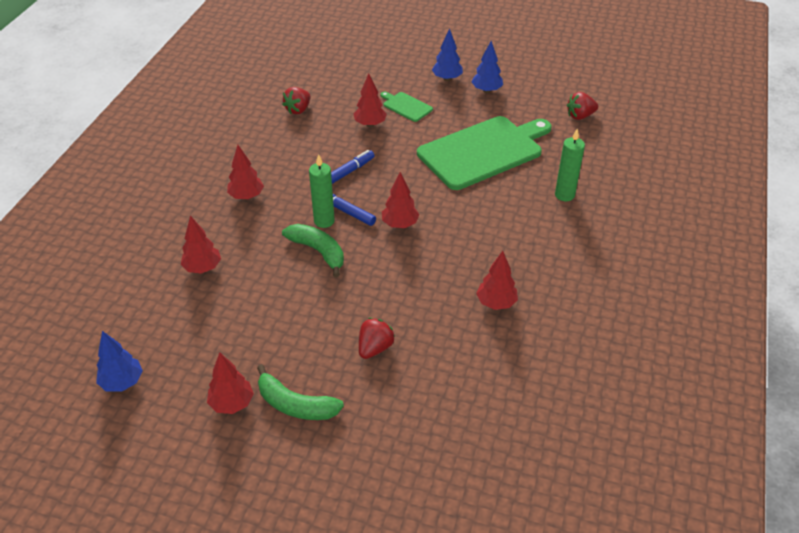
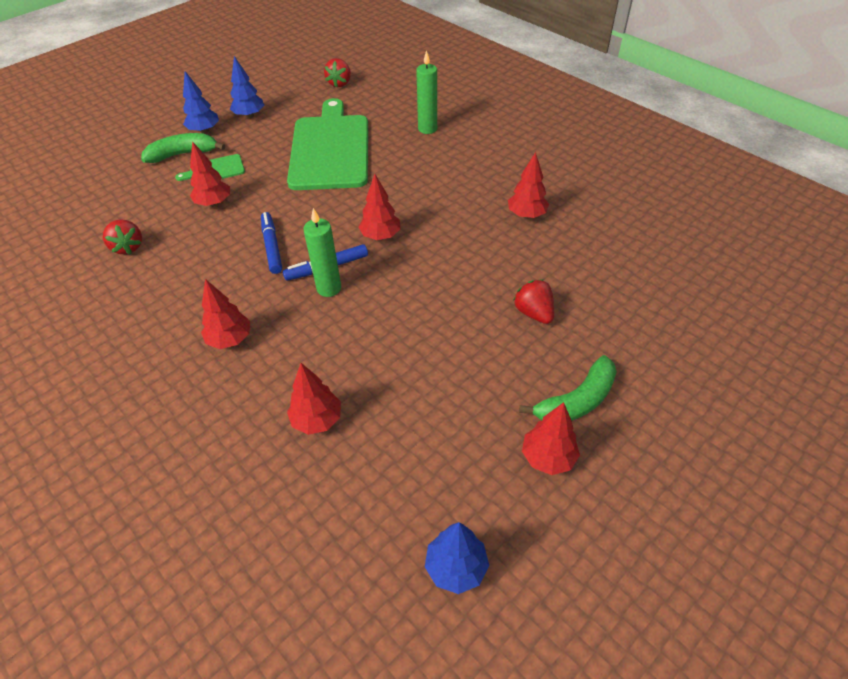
camera: 60 degrees left, 5 degrees up
green banana [282,224,344,277] -> green banana moved to [141,133,225,163]

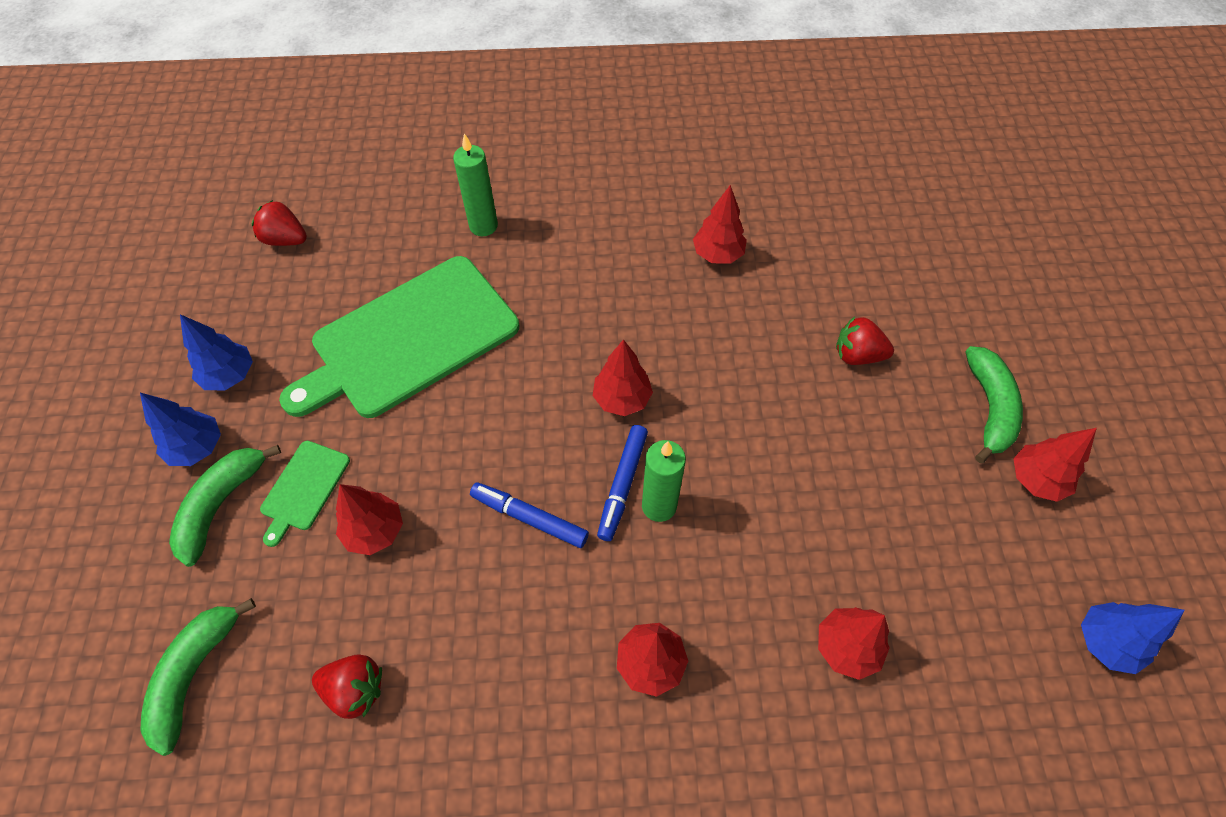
camera: 50 degrees left, 10 degrees up
green cutting board [287,98,368,190] -> green cutting board turned 75 degrees counterclockwise [279,256,519,418]
red strawberry [324,58,351,88] -> red strawberry turned 150 degrees clockwise [252,200,307,246]
none -> green banana [140,598,256,756]

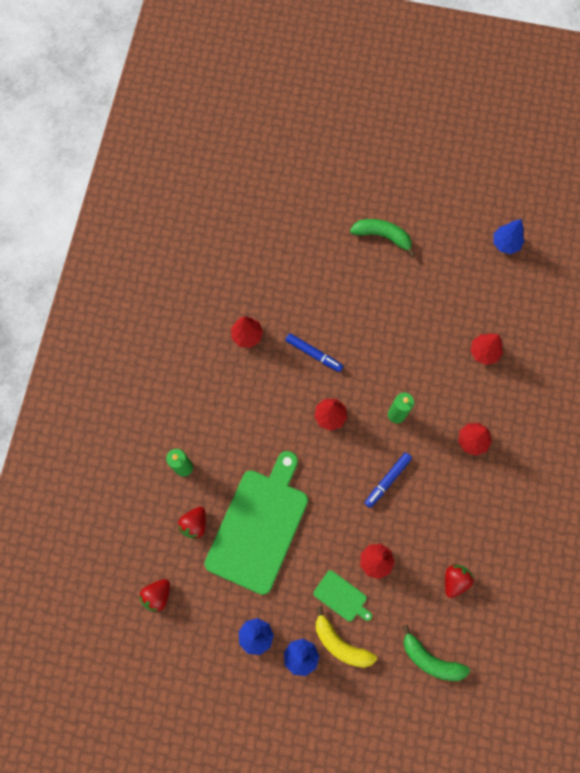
camera: 75 degrees left, 15 degrees up
green banana [169,445,281,567] -> yellow banana [316,606,377,668]
green cutting board [279,256,519,418] -> green cutting board turned 135 degrees counterclockwise [205,451,308,595]
blue marker [597,425,648,541] -> blue marker moved to [285,333,343,372]
red strawberry [836,317,894,365] -> red strawberry moved to [178,507,206,540]
red tree [1013,428,1097,502] -> none

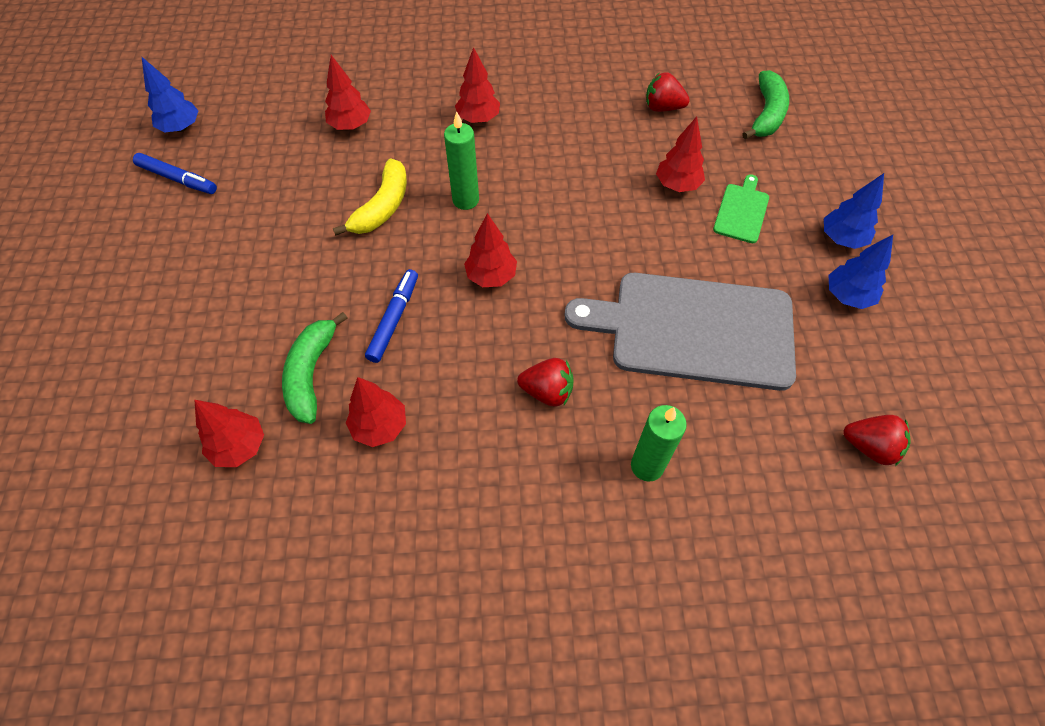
camera: 105 degrees left, 15 degrees down
red strawberry [178,507,206,540] -> red strawberry moved to [517,358,573,407]
green cutting board [205,451,308,595] -> grey cutting board [564,273,796,391]
yellow banana [316,606,377,668] -> yellow banana moved to [333,158,407,236]
green banana [350,219,415,257] -> green banana moved to [282,312,347,424]
blue marker [365,453,412,508] -> blue marker moved to [133,153,217,194]
none -> red tree [195,400,264,467]

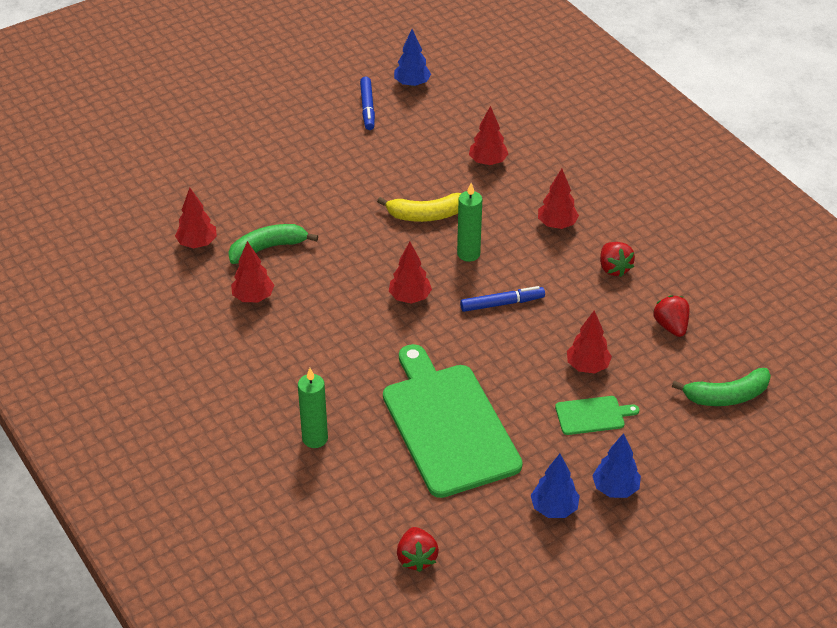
camera: 60 degrees right, 15 degrees down
blue marker [365,269,418,363] -> blue marker moved to [460,286,545,312]
red strawberry [517,358,573,407] -> red strawberry moved to [600,242,635,277]
grey cutting board [564,273,796,391] -> green cutting board [383,344,523,498]

